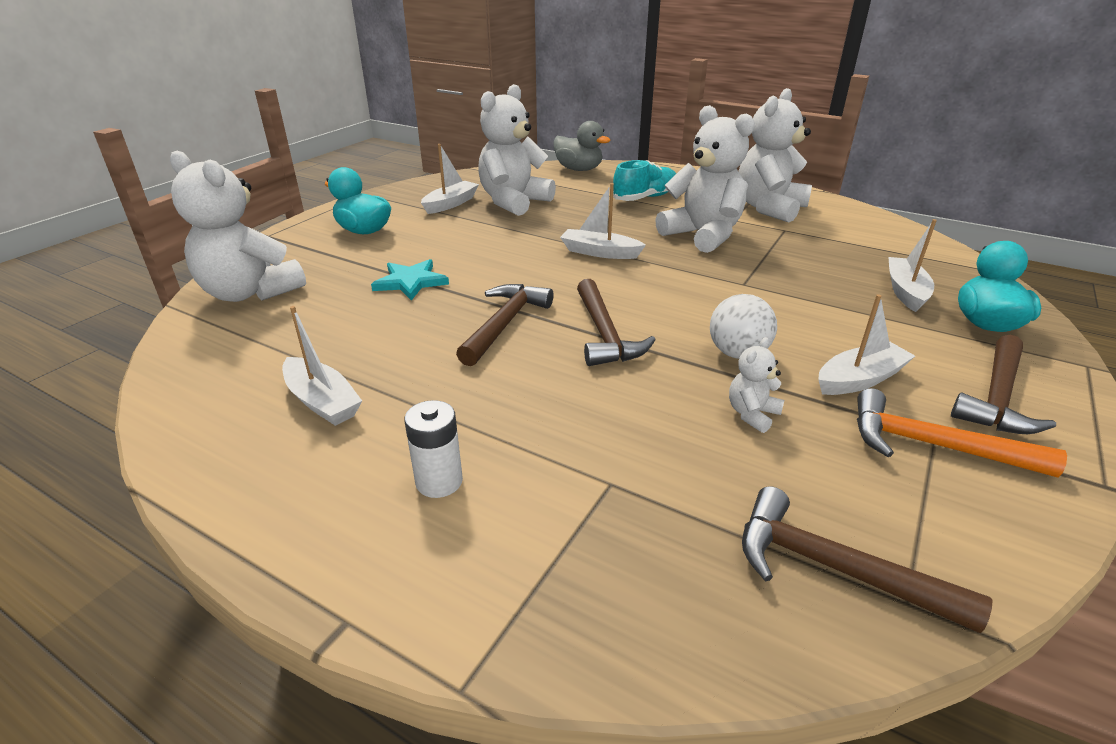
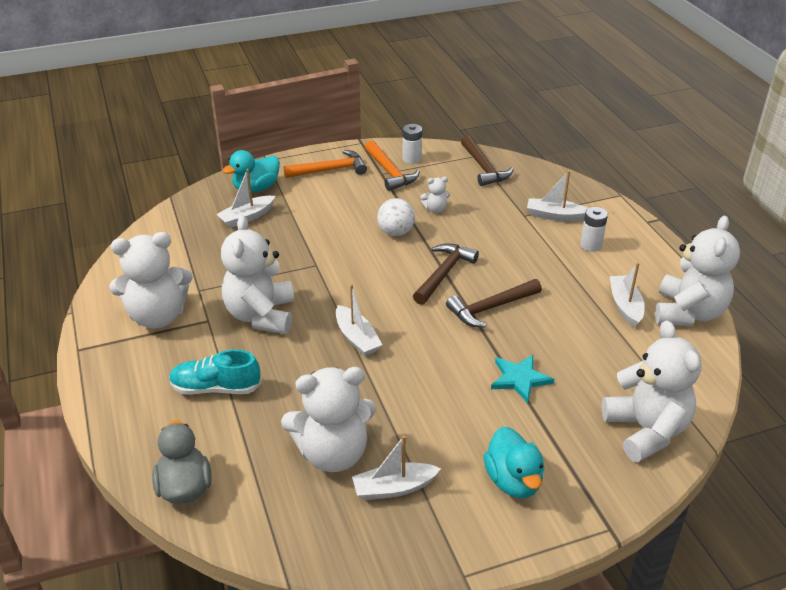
camera: 140 degrees left, 5 degrees up
white boat [818,294,915,395] -> white boat moved to [527,171,588,221]
brown hammer [951,335,1056,434] -> orange hammer [284,150,367,178]
none -> white battery [403,124,422,164]
none -> white teddy bear [655,216,740,326]

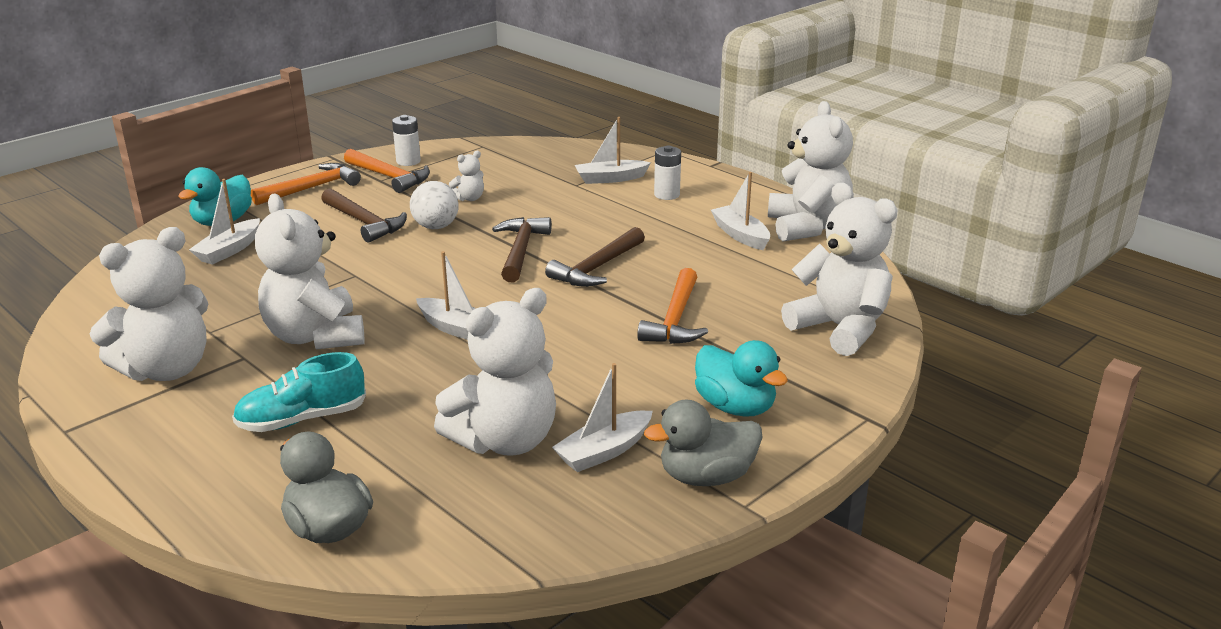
camera: 25 degrees left, 10 degrees down
brown hammer [461,136,514,186] -> brown hammer moved to [321,188,407,243]
turquoise star [491,355,554,403] -> orange hammer [637,268,708,344]
none -> grey duck [644,400,763,486]

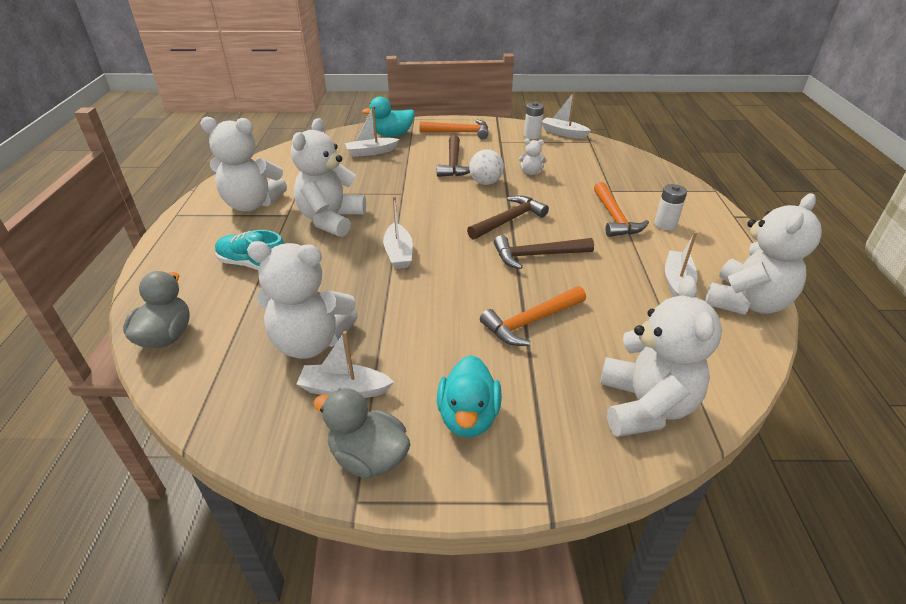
camera: 45 degrees right, 10 degrees up
orange hammer [344,149,430,193] -> orange hammer moved to [594,182,649,237]
white boat [575,117,651,184] -> white boat moved to [542,91,591,139]

